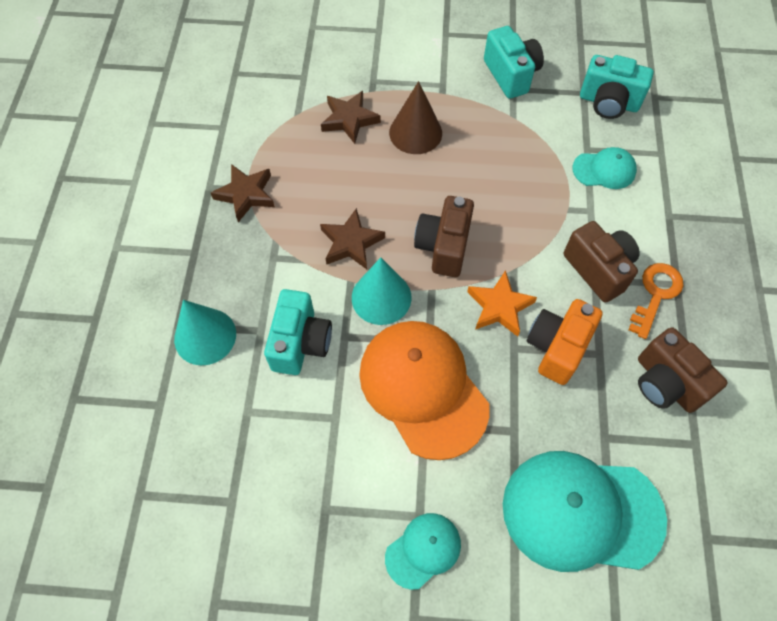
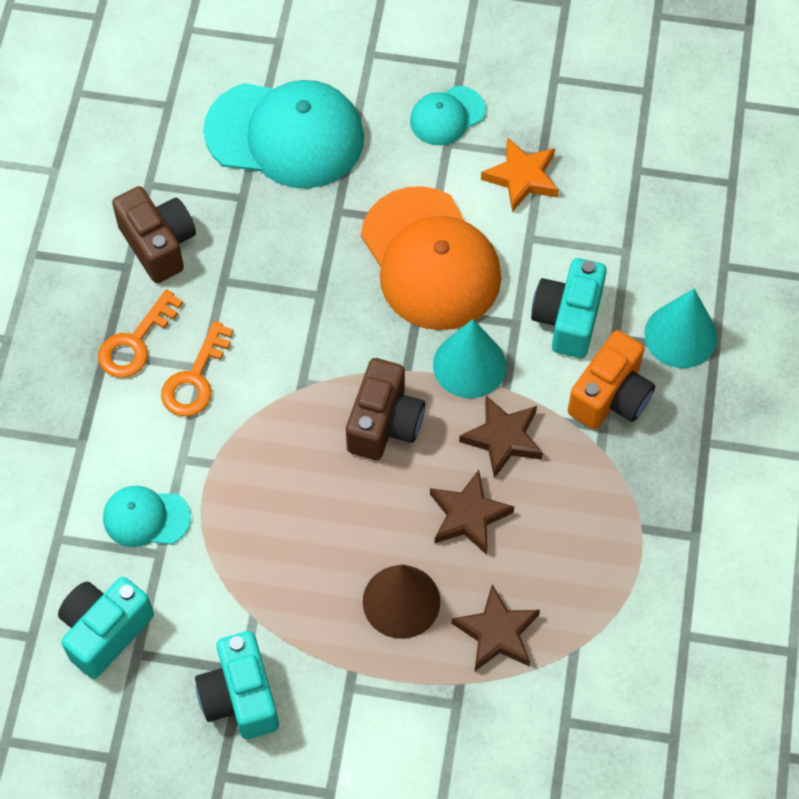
camera: 175 degrees left, 0 degrees up
brown star [211,164,275,222] -> brown star moved to [430,470,514,555]
orange star [467,270,537,337] -> orange star moved to [481,137,559,212]
orange camera [527,299,603,385] -> orange camera moved to [568,330,655,429]
brown camera [564,221,640,303] -> orange key [161,321,234,417]
turquoise camera [580,55,654,119] -> turquoise camera turned 75 degrees counterclockwise [58,577,154,679]

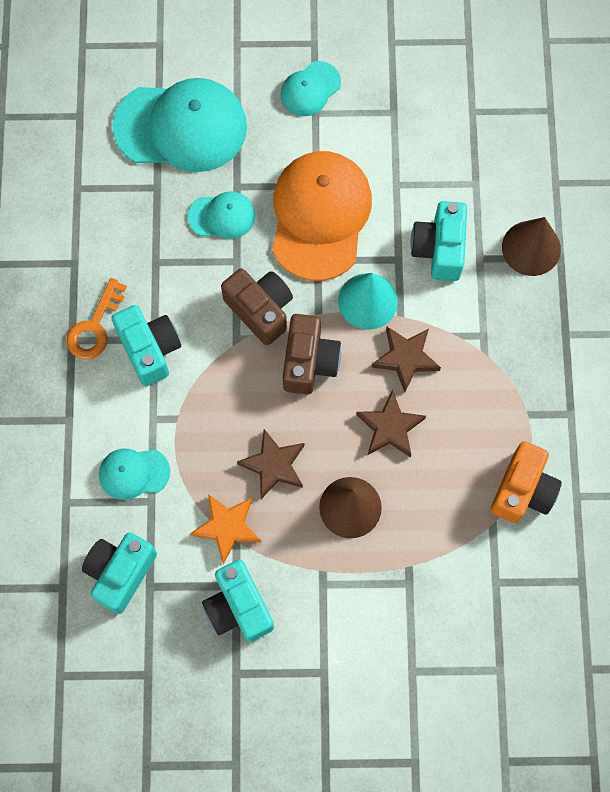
camera: 10 degrees left, 10 degrees up
brown camera [112,186,196,283] -> brown camera moved to [221,268,293,345]
orange key [161,321,234,417] -> turquoise camera [112,305,181,386]
orange cap [361,186,501,330] -> orange cap turned 135 degrees counterclockwise [272,151,372,281]
brown star [452,585,540,672] -> brown star moved to [237,429,304,499]
orange star [481,137,559,212] -> orange star moved to [190,494,261,564]
orange camera [568,330,655,429] -> orange camera moved to [490,441,562,523]
turquoise cone [644,289,717,368] -> brown cone [502,217,561,276]
none -> turquoise cap [188,191,256,239]

